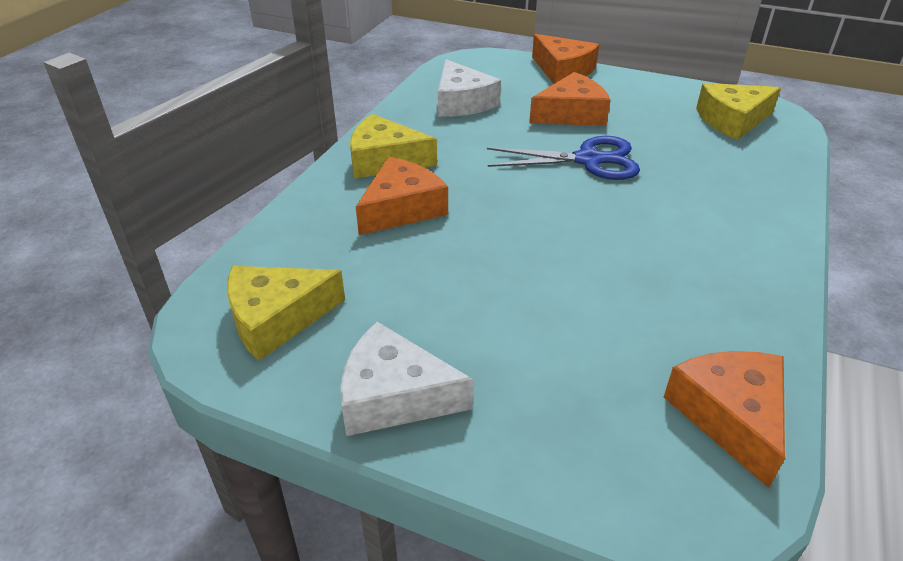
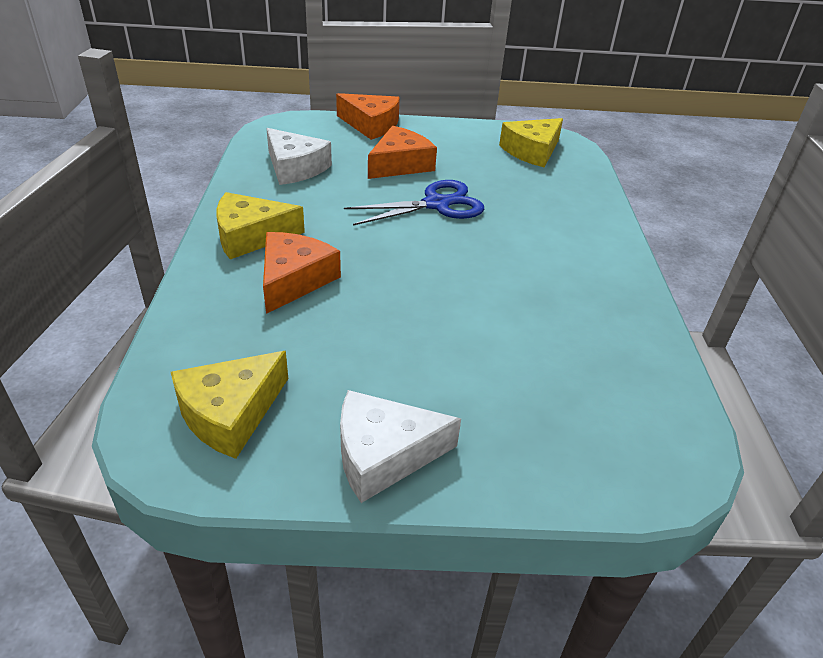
camera: 25 degrees left, 0 degrees up
orange cheese [664,351,785,488] -> none

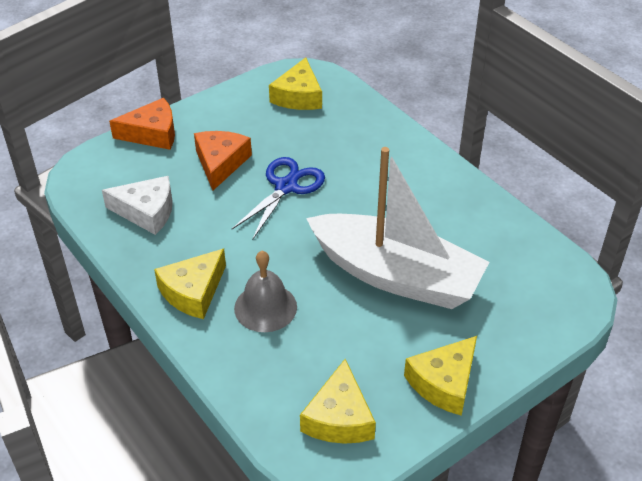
camera: 35 degrees left, 5 degrees up
orange cheese [263,232,341,314] -> grey bell [234,251,297,332]
white cheese [340,390,461,503] -> yellow cheese [404,336,477,416]
none -> white boat [306,147,489,309]

